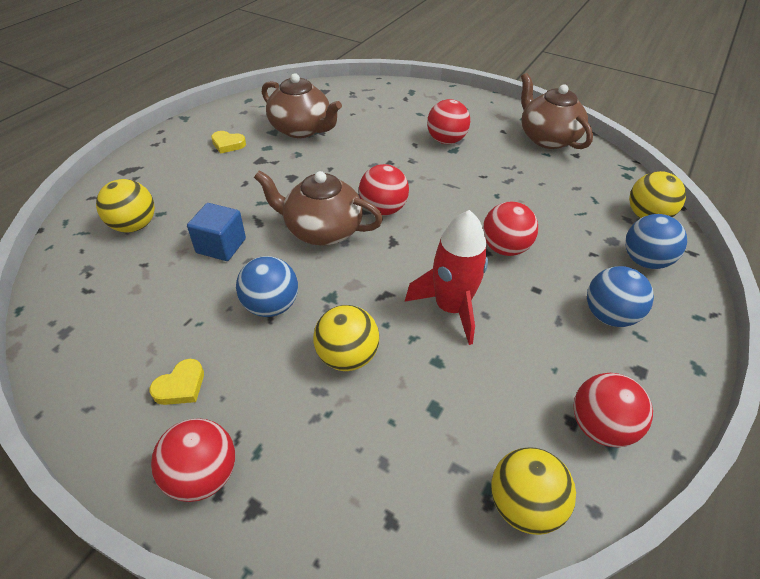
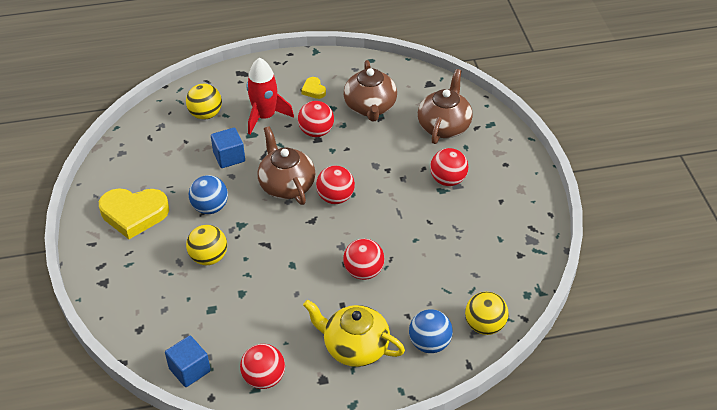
camera: 50 degrees right, 0 degrees up
yellow heart [149,359,204,405] -> yellow heart [99,188,169,239], size x2.18
red ball [151,418,235,502] -> red ball moved to [298,101,334,137]
red rocket [405,210,488,345] -> red rocket moved to [246,58,294,135]
yellow ball [491,447,576,535] -> blue cube [165,336,211,387]
brown teapot [521,73,593,149] -> brown teapot moved to [418,69,473,144]
blue ball [587,266,654,327] -> yellow teapot [303,300,405,367]

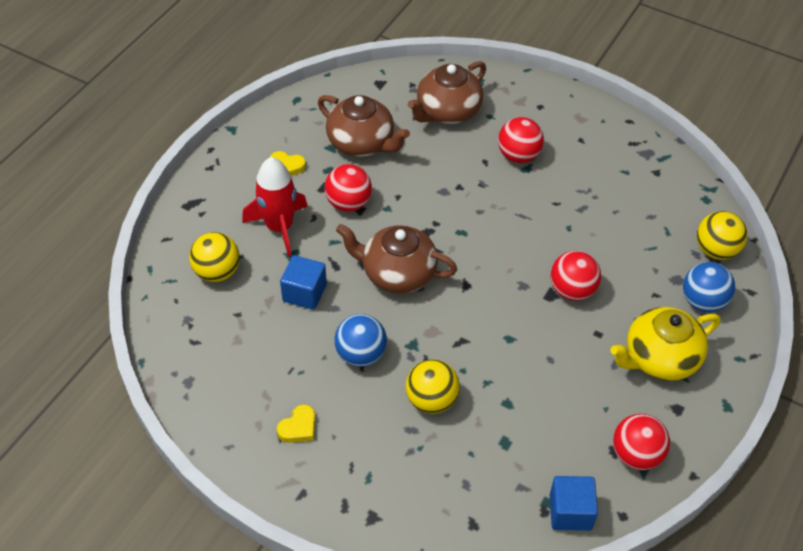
camera: 50 degrees left, 5 degrees up
yellow heart [99,188,169,239] -> yellow heart [277,405,315,443], size x0.46
red ball [316,166,355,204] -> none
brown teapot [418,69,473,144] -> brown teapot turned 105 degrees counterclockwise [408,61,486,124]

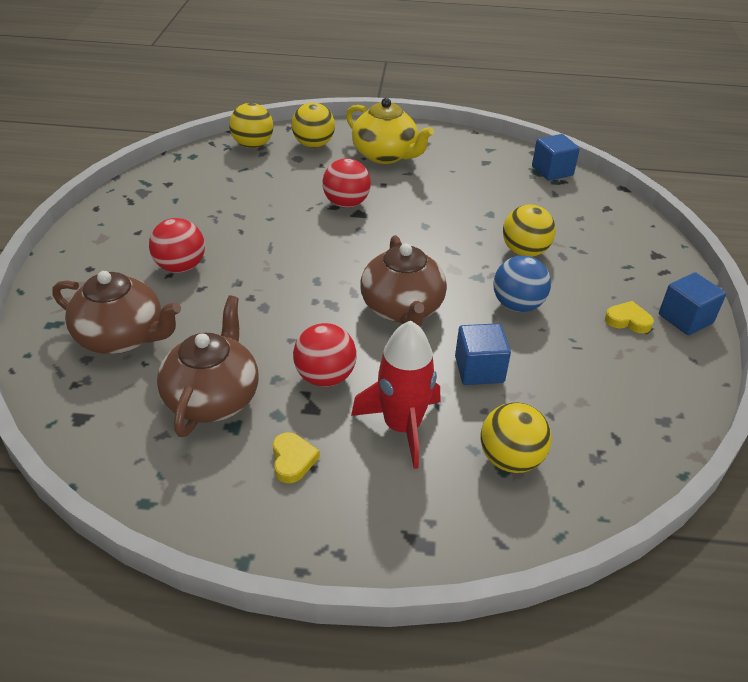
camera: 115 degrees left, 10 degrees down
red ball [613,414,670,470] -> none
blue ball [683,262,735,312] -> yellow ball [292,103,335,148]
none -> blue cube [659,272,726,335]

